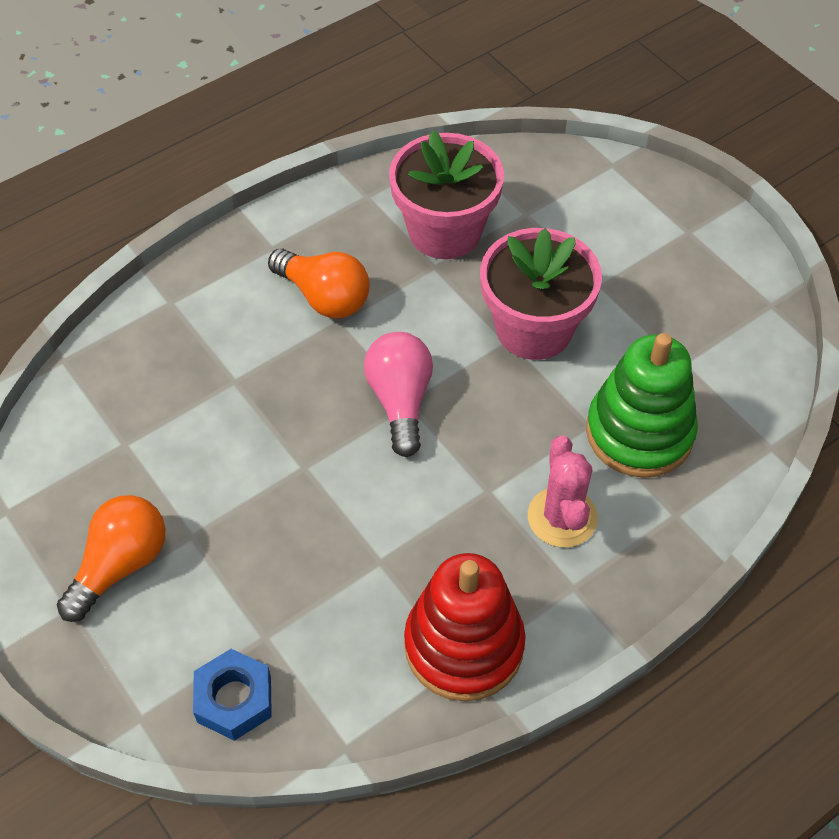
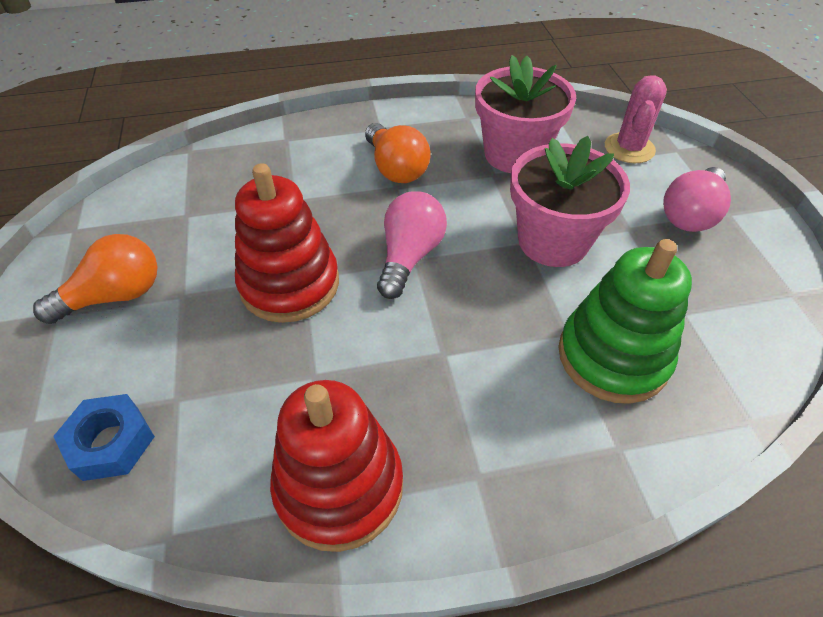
camera: 25 degrees right, 5 degrees down
pink cactus [528,436,598,547] -> pink cactus moved to [605,75,667,163]
none -> red stacking toy [235,163,339,323]
none -> pink light bulb [663,167,731,232]

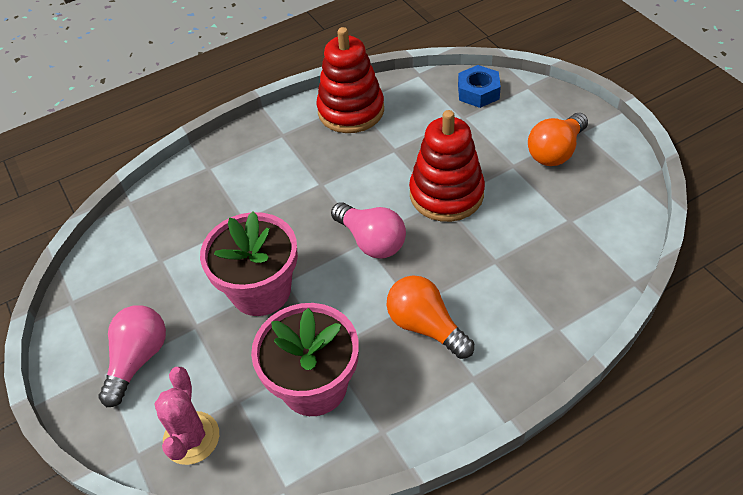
camera: 165 degrees right, 0 degrees up
pink light bulb [377,191,447,299] -> pink light bulb turned 45 degrees counterclockwise [331,202,406,259]
green stacking toy [558,239,692,404] -> none

